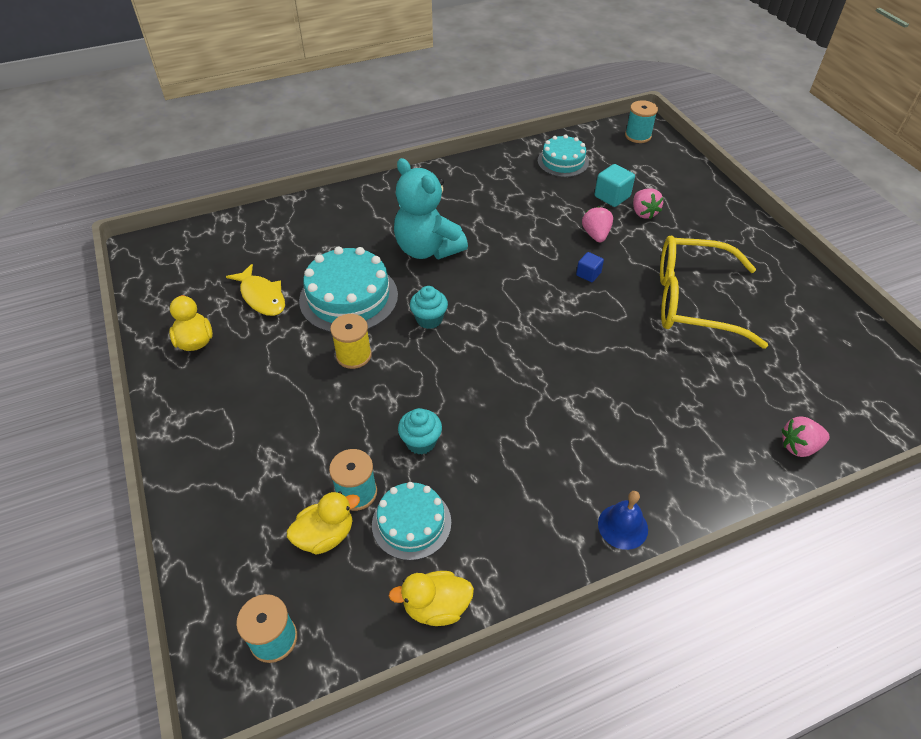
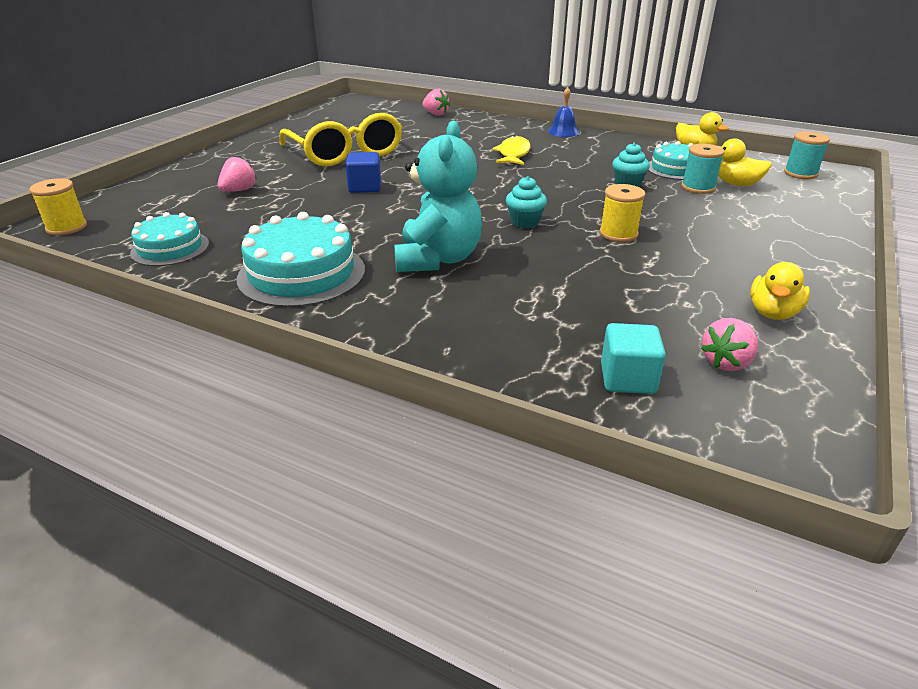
camera: 130 degrees left, 15 degrees down
yellow fish [226,264,285,316] -> yellow fish moved to [492,135,531,165]
turquoise cake [299,247,398,333] -> turquoise cake moved to [237,212,365,308]
blue cube [576,252,604,282] -> blue cube [346,152,381,193], size x1.57
pink strawberry [582,206,613,242] -> pink strawberry moved to [701,318,758,371]
turquoise cube [595,164,635,207] -> turquoise cube moved to [601,323,666,394]
turquoise spool [625,100,658,143] -> yellow spool [29,178,87,235]

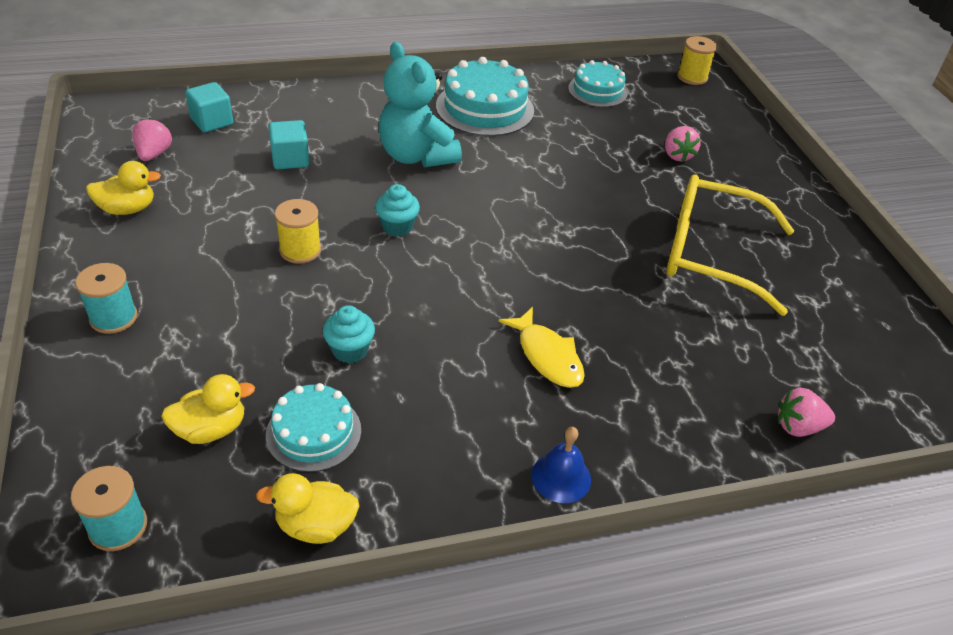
camera: 135 degrees right, 10 degrees up
blue cube [346,152,381,193] -> none
turquoise spool [681,144,725,194] -> turquoise spool moved to [75,263,137,334]
yellow duck [750,262,810,320] -> yellow duck turned 90 degrees clockwise [86,161,161,215]
none -> turquoise cube [269,120,309,169]

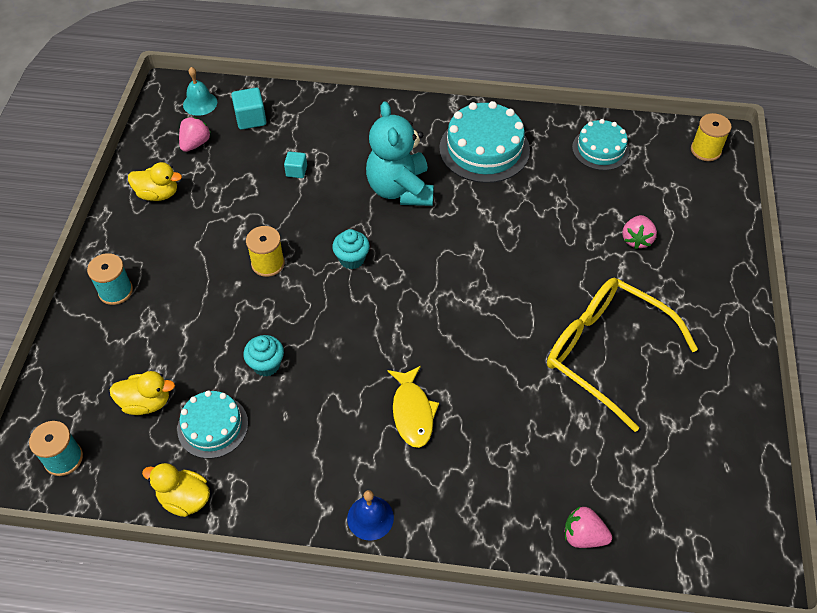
camera: 25 degrees right, 10 degrees up
turquoise cube [269,120,309,169] -> turquoise cube [284,152,307,178], size x0.64
none -> turquoise bell [183,67,217,116]

